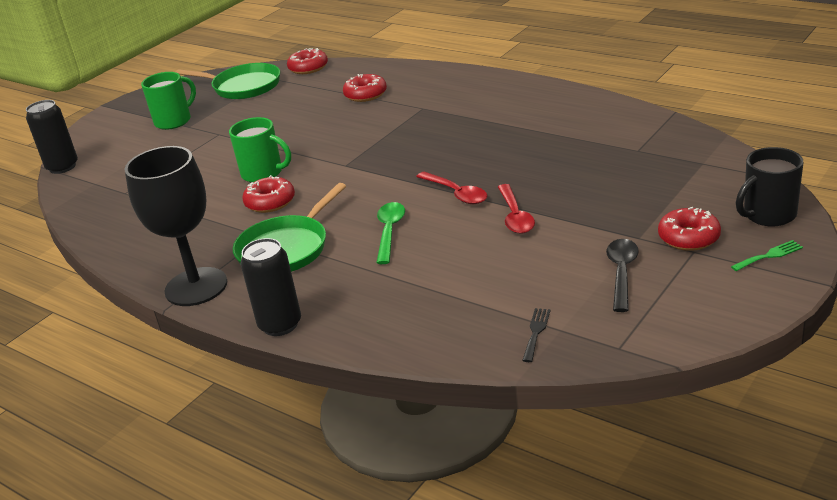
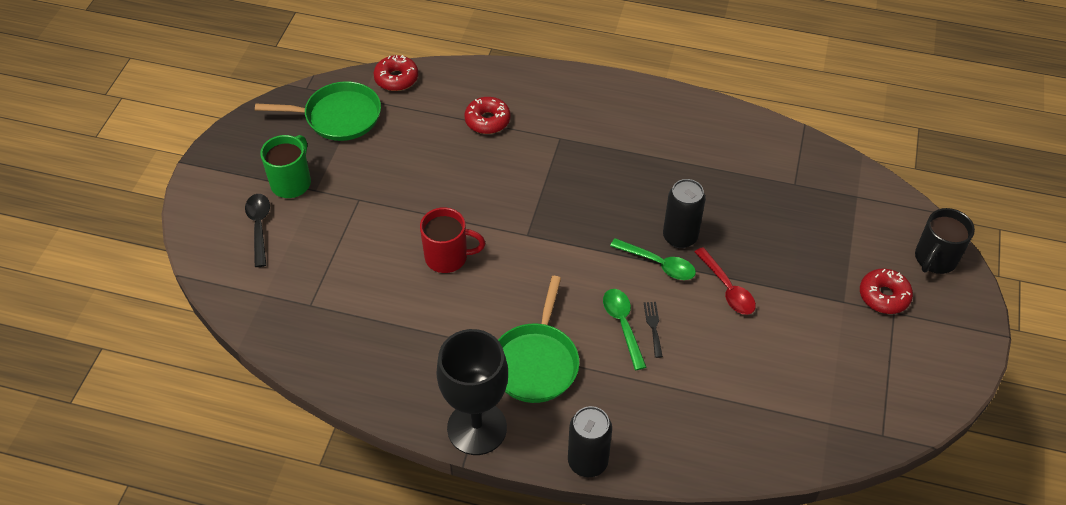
camera: 25 degrees left, 20 degrees up
black can [26,100,78,174] -> black can moved to [663,179,706,248]
green mug [229,117,291,183] -> red mug [420,207,486,273]
red donut [242,175,295,213] -> none
red spoon [416,172,487,204] -> green spoon [610,238,696,280]
black fork [522,308,551,362] -> black fork moved to [644,302,663,358]
black spoon [606,239,639,312] -> black spoon moved to [245,194,270,267]
green fork [731,240,803,271] -> none

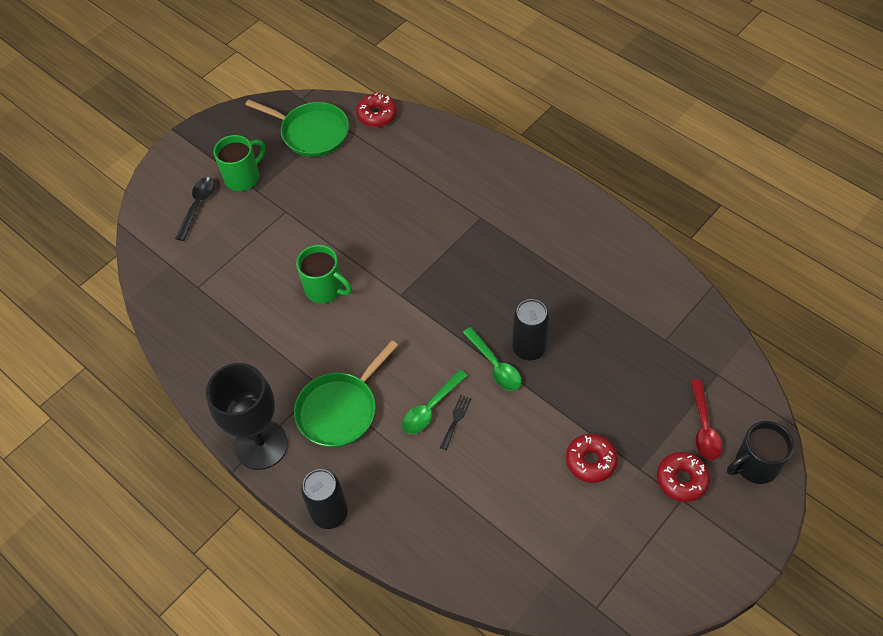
camera: 30 degrees right, 5 degrees up
red mug [420,207,486,273] -> green mug [296,245,352,303]
red donut [465,97,510,134] -> red donut moved to [566,434,618,483]
green spoon [603,289,646,370] -> green spoon turned 150 degrees counterclockwise [402,370,467,434]
red spoon [695,247,756,315] -> red spoon moved to [691,379,722,460]

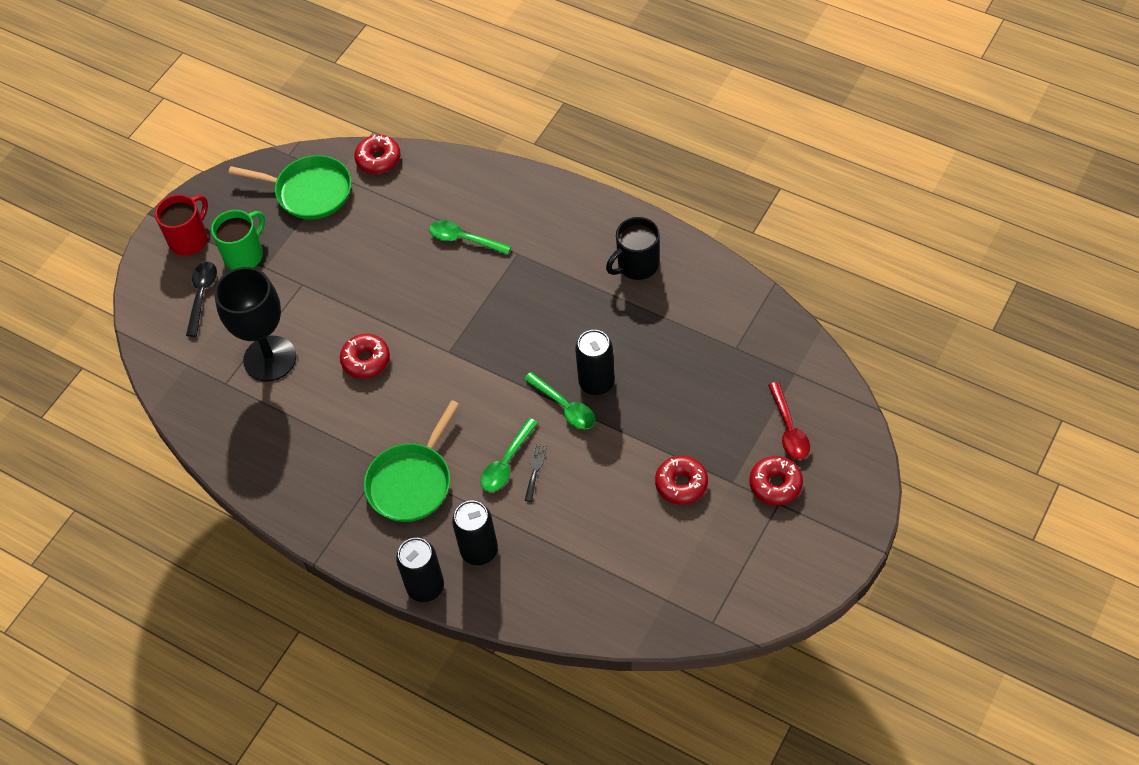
camera: 10 degrees left, 0 degrees up
black goblet [206,363,288,470] -> black goblet moved to [214,267,296,381]
green mug [296,245,352,303] -> red donut [340,334,390,378]
black mug [727,421,794,484] -> black mug moved to [606,217,659,280]
none -> red mug [155,194,208,256]
none -> green spoon [429,220,512,255]
none -> black can [452,501,498,565]

